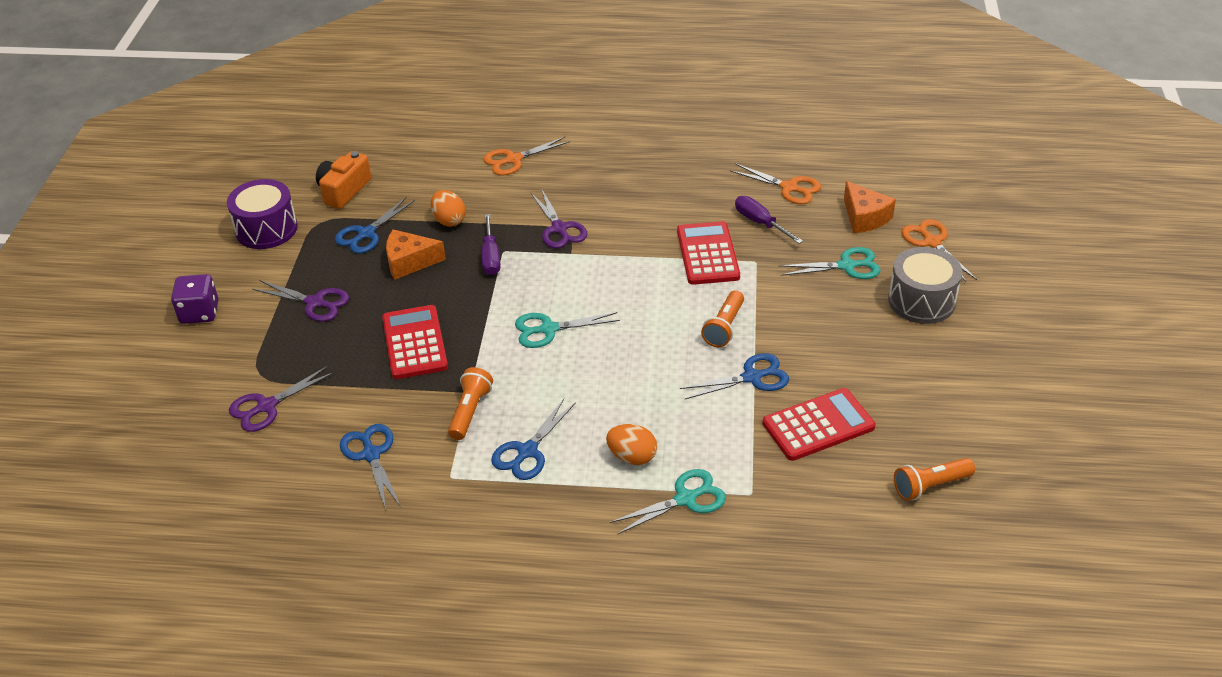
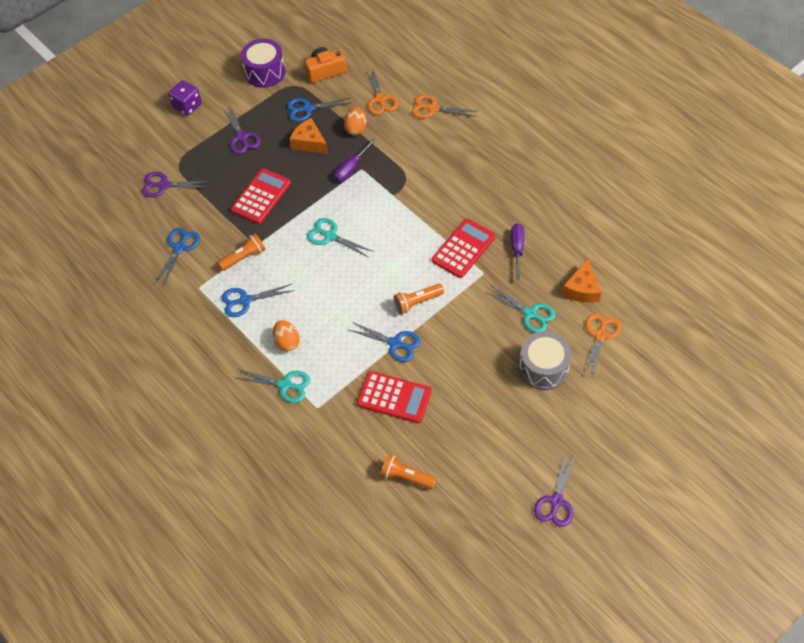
camera: 45 degrees right, 15 degrees up
purple scissors [531,190,587,248] -> purple scissors moved to [534,452,576,527]
orange scissors [730,163,821,204] -> orange scissors moved to [365,69,398,115]

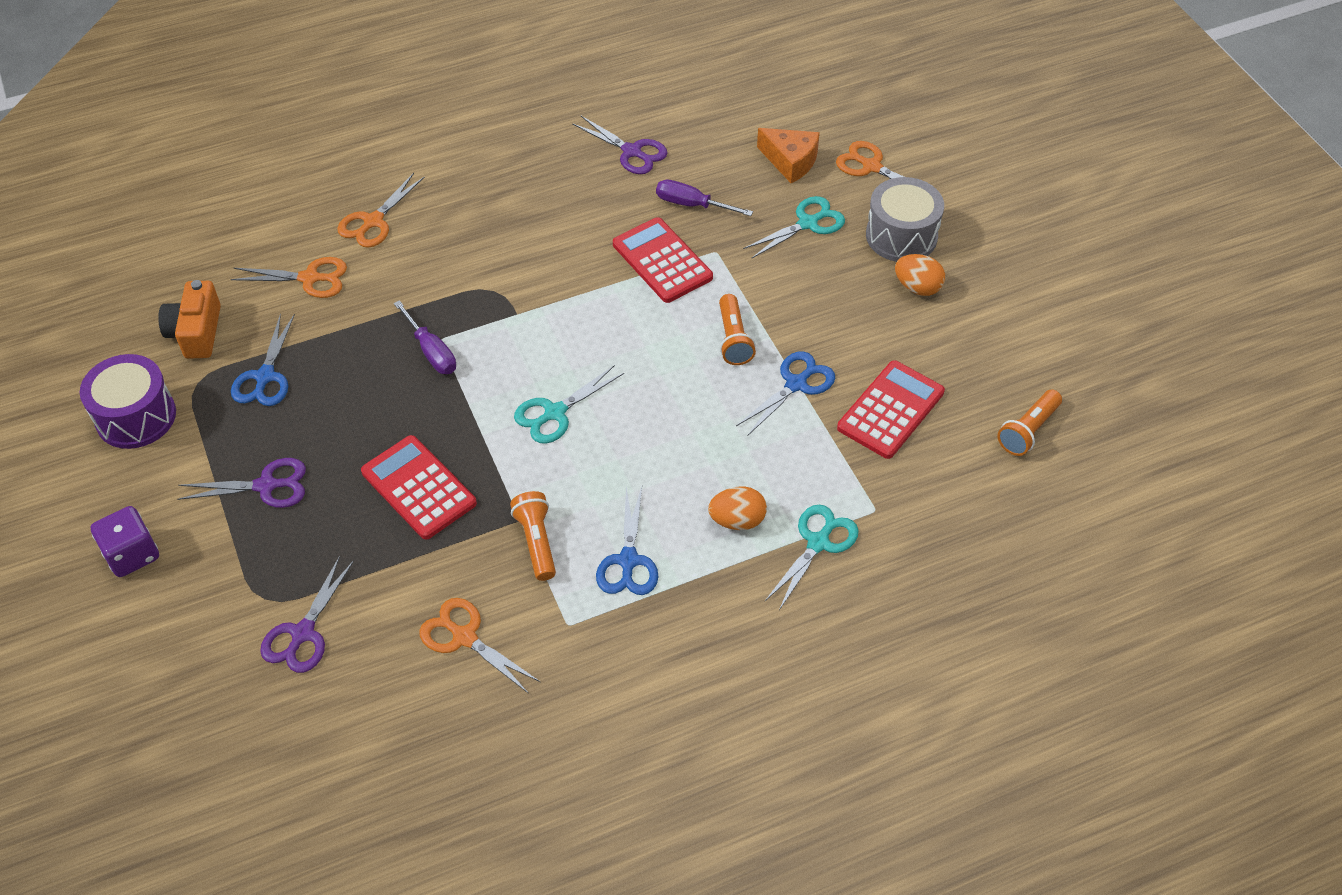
camera: 75 degrees left, 5 degrees down
blue scissors [154,228,200,286] -> orange scissors [419,598,540,694]
orange cheese [290,118,328,154] -> none
orange egg [344,107,367,135] -> orange egg moved to [895,254,945,296]
purple scissors [534,452,576,527] -> purple scissors moved to [572,116,668,174]

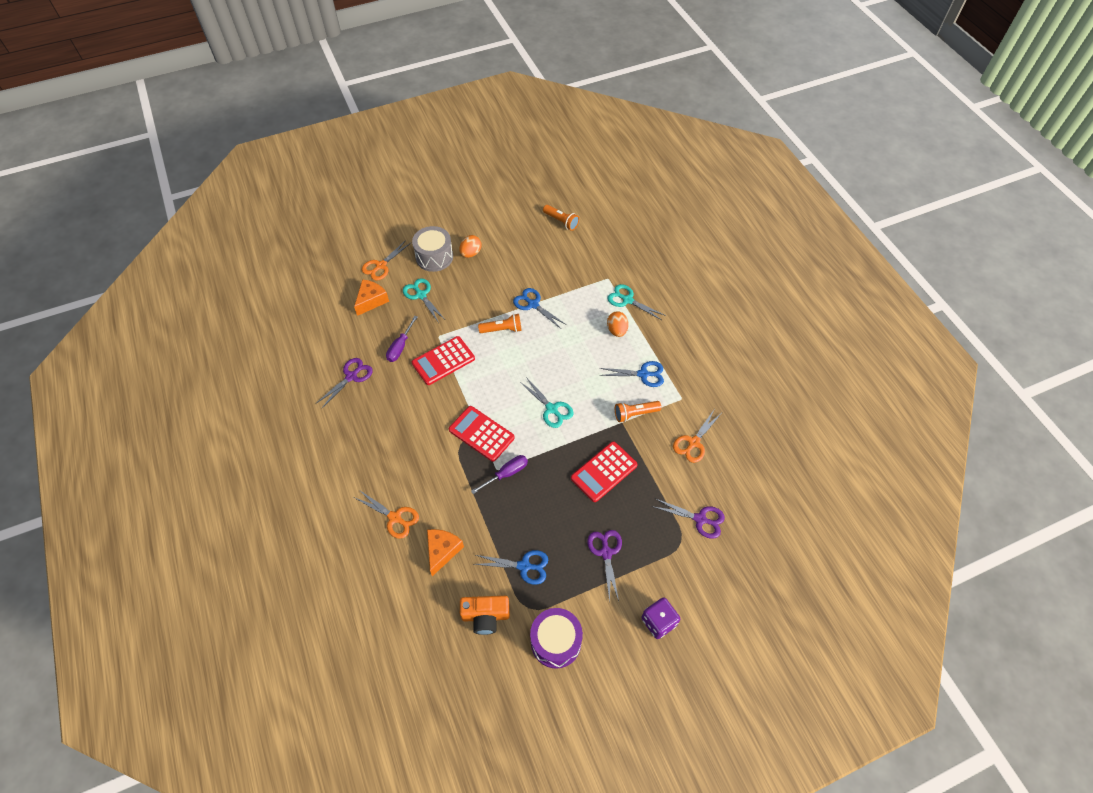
camera: 90 degrees left, 5 degrees up
orange scissors [231,257,347,298] -> orange cheese [427,529,464,576]
red calculator [837,360,945,459] -> red calculator moved to [449,406,515,462]

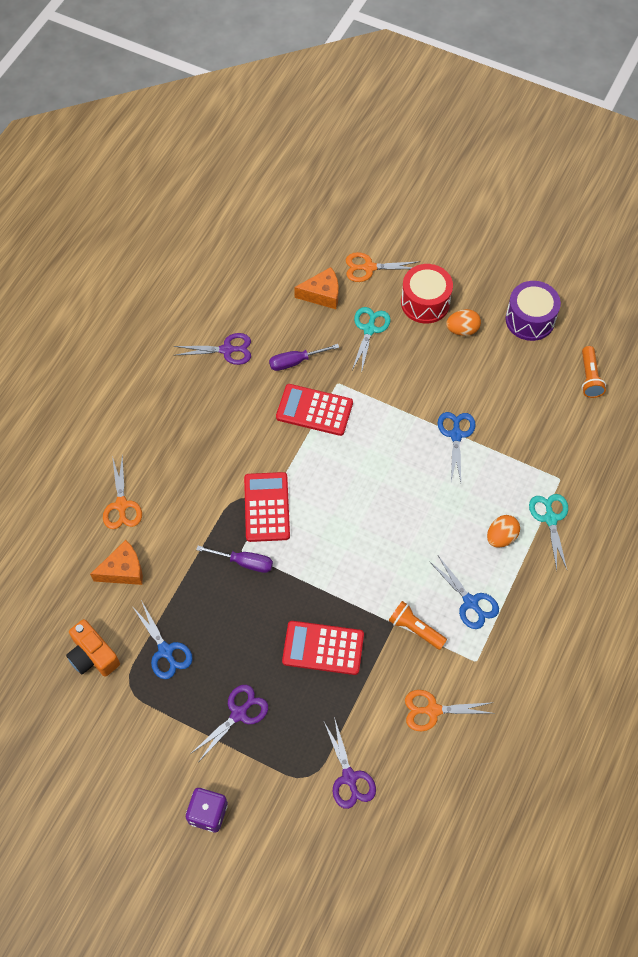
camera: 50 degrees right, 5 degrees up
grey drum [412,226,453,272] -> red drum [401,264,453,323]
orange flashlight [478,314,521,333] -> none
turquoise scissors [520,377,574,428] -> none
purple drum [530,608,583,669] -> purple drum moved to [505,281,561,341]

